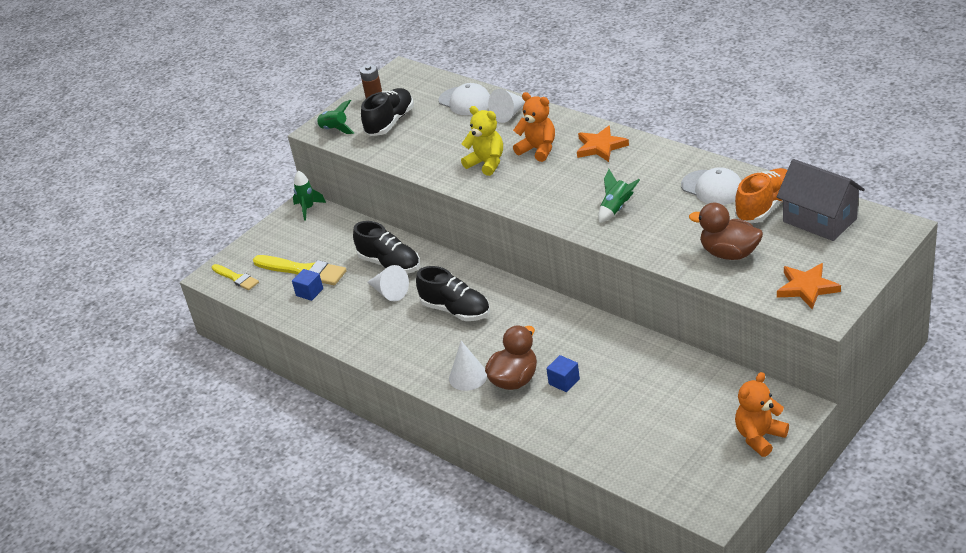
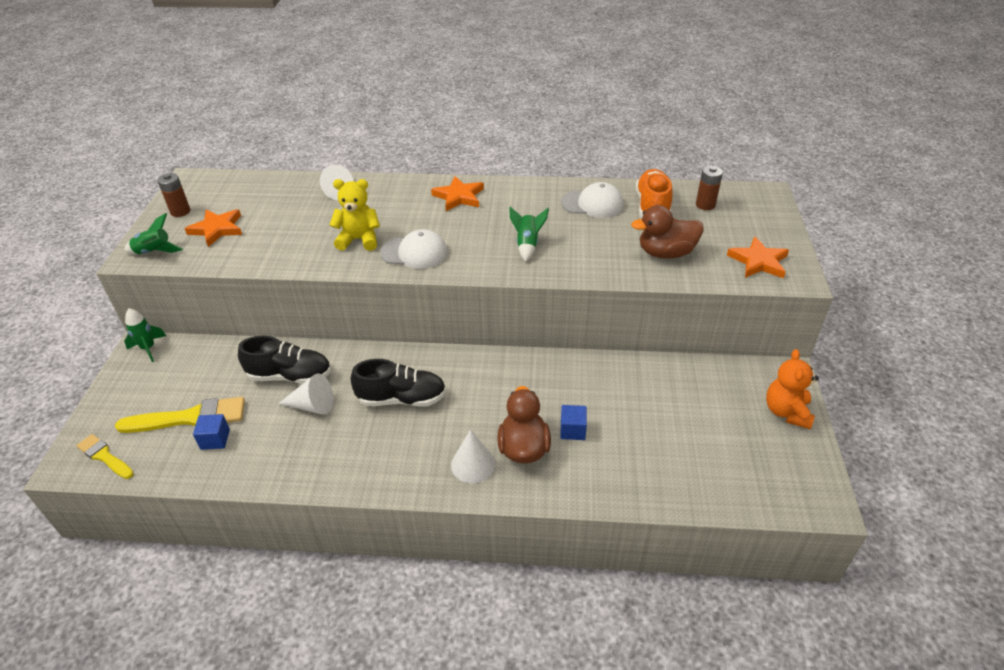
camera: 40 degrees left, 5 degrees up
yellow brush [212,264,259,290] -> yellow brush turned 150 degrees counterclockwise [76,434,134,479]
black shoe [361,88,414,136] -> orange star [184,209,242,247]
white cap [439,83,490,115] -> white cap moved to [380,229,448,269]
orange teddy bear [513,92,555,162] -> none
grey house [777,159,865,241] -> brown battery [696,166,723,210]

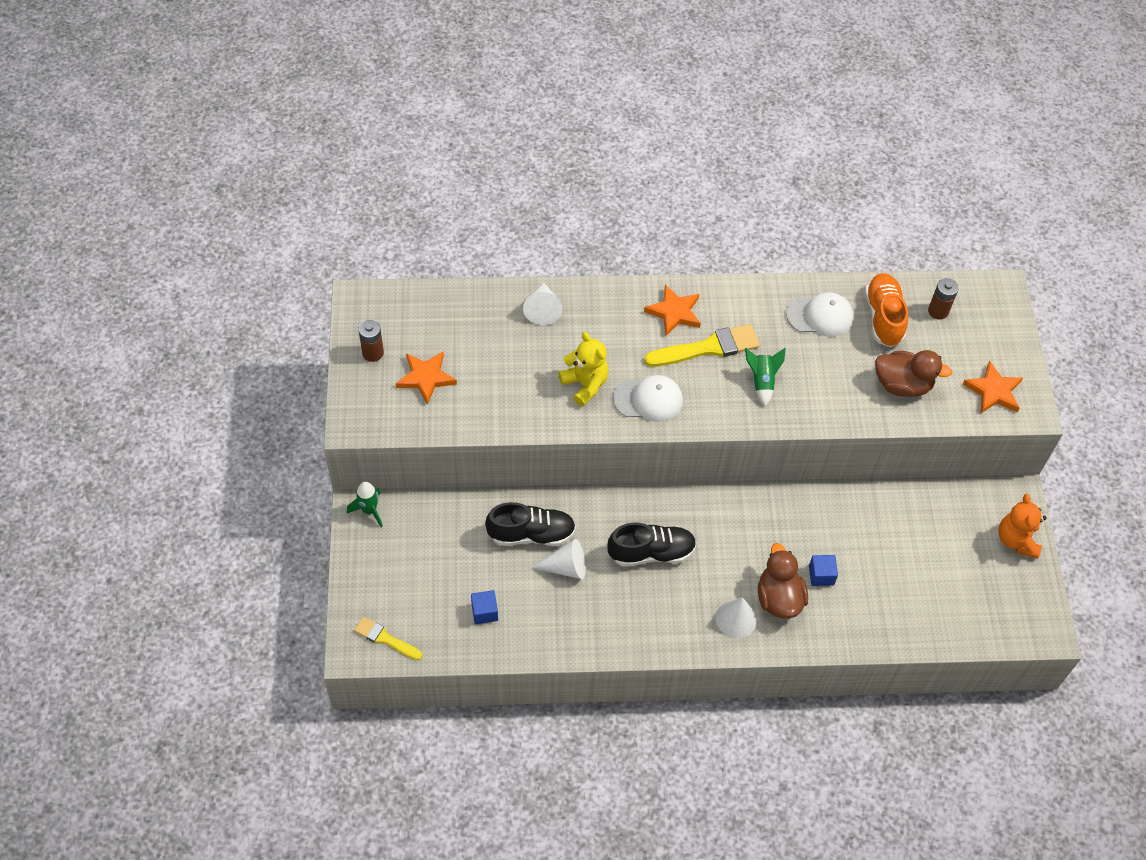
camera: 10 degrees left, 15 degrees up
yellow brush [115,397,245,433] -> yellow brush moved to [644,324,760,367]
green rocket [124,213,183,254] -> none
yellow teddy bear [330,179,380,251] -> yellow teddy bear turned 60 degrees clockwise [558,332,609,406]
brown duck [631,205,704,259] -> brown duck turned 150 degrees counterclockwise [875,350,952,397]

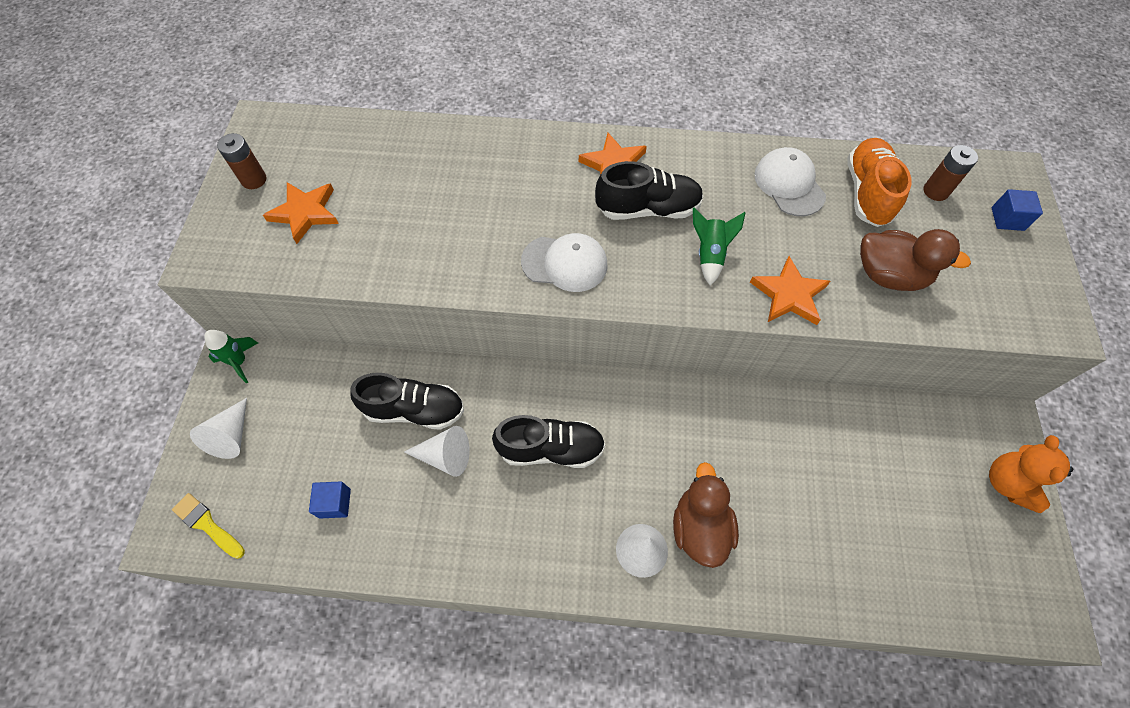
camera: 10 degrees right, 5 degrees up
white cone [523,283,562,325] -> white cone moved to [190,398,247,459]
yellow teddy bear [558,332,609,406] -> none
yellow brush [644,324,760,367] -> black shoe [595,161,704,220]
white cap [786,292,853,337] -> white cap turned 120 degrees counterclockwise [754,147,826,216]
blue cube [809,555,838,586] -> blue cube moved to [992,189,1043,231]
orange star [963,361,1023,413] -> orange star moved to [750,256,830,325]

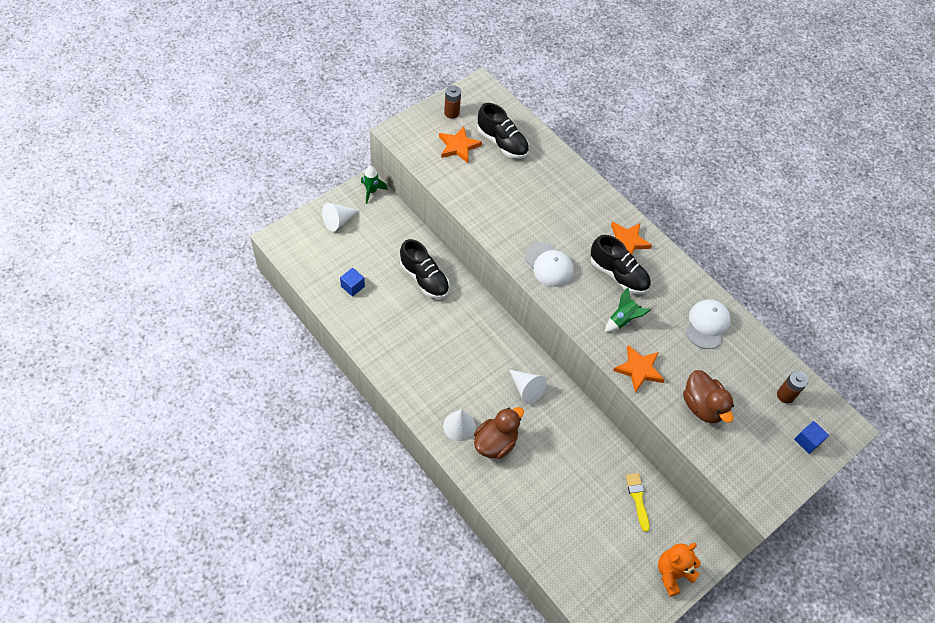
camera: 40 degrees right, 5 degrees down
yellow brush [172,493,245,559] -> yellow brush moved to [626,473,650,532]
white cone [404,426,470,477] -> white cone moved to [509,370,547,404]
black shoe [492,415,605,468] -> black shoe moved to [477,103,529,159]
orange shoe [847,138,912,227] -> none

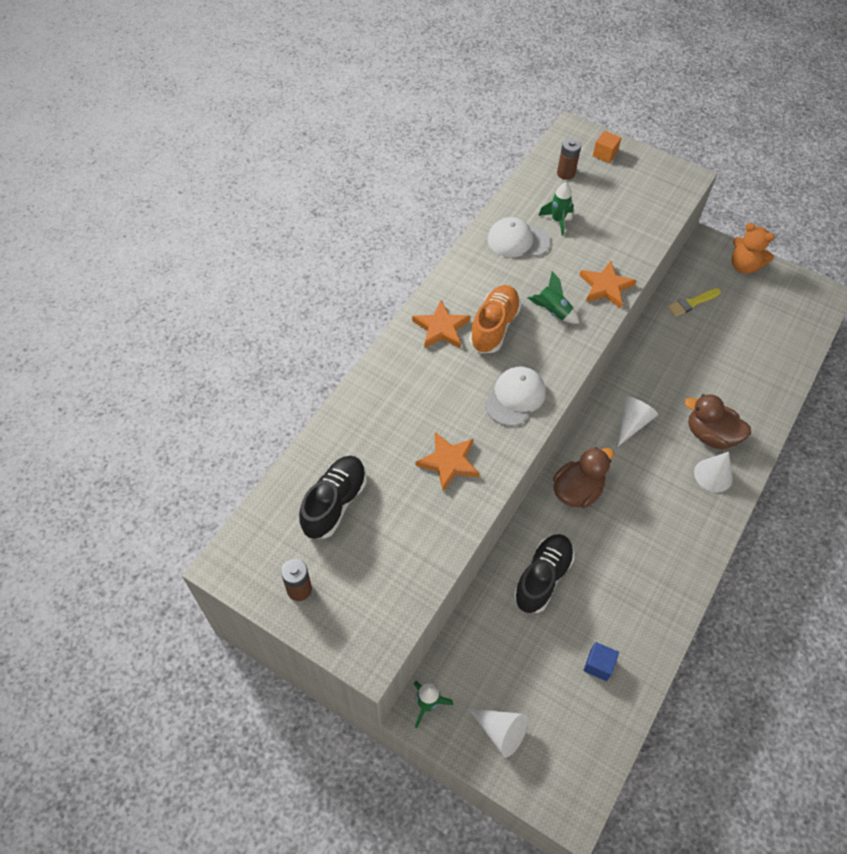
camera: 105 degrees left, 0 degrees up
orange star [439,126,482,163] -> orange star moved to [416,432,480,491]
black shoe [590,235,651,294] -> orange shoe [469,285,521,353]
brown duck [683,370,734,424] -> brown duck moved to [553,447,614,508]
blue cube [794,421,829,454] -> orange cube [593,131,621,163]
none -> green rocket [538,182,574,236]

